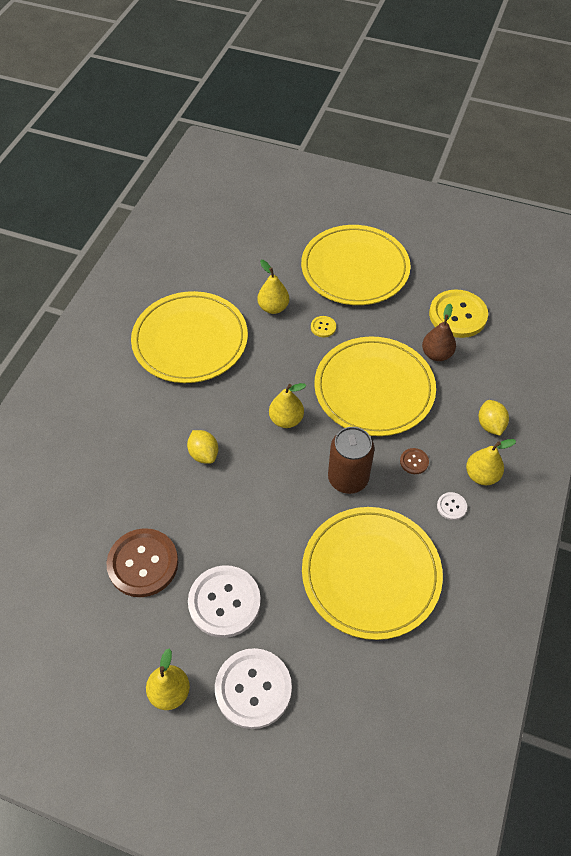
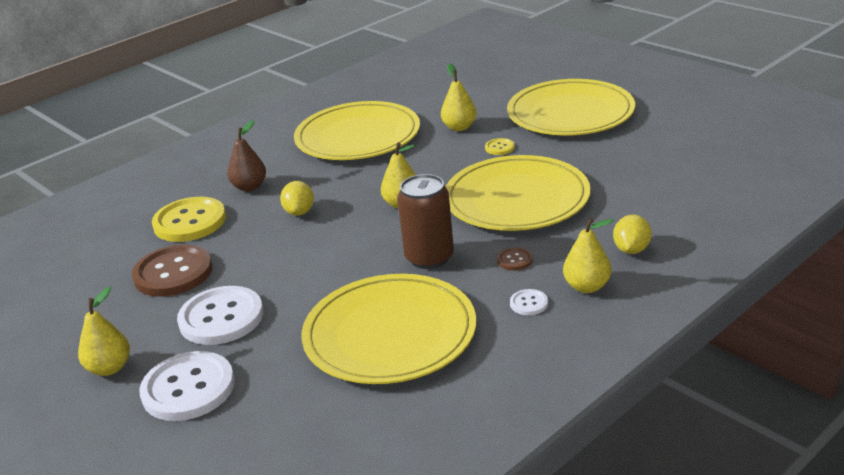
camera: 30 degrees right, 25 degrees down
brown pear [422,304,456,361] -> brown pear moved to [227,120,266,191]
yellow button [429,289,488,338] -> yellow button moved to [152,197,226,242]

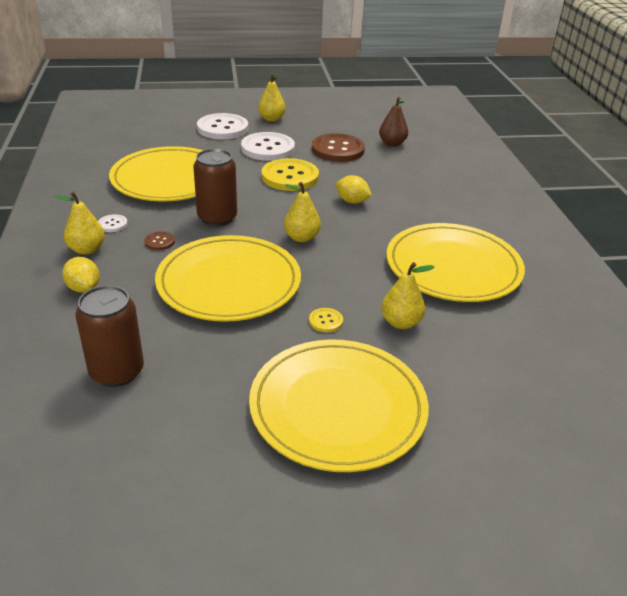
camera: 120 degrees right, 5 degrees up
yellow button [152,197,226,242] -> yellow button moved to [261,158,319,191]
brown pear [227,120,266,191] -> brown pear moved to [379,97,408,147]
none -> brown can [75,285,144,387]

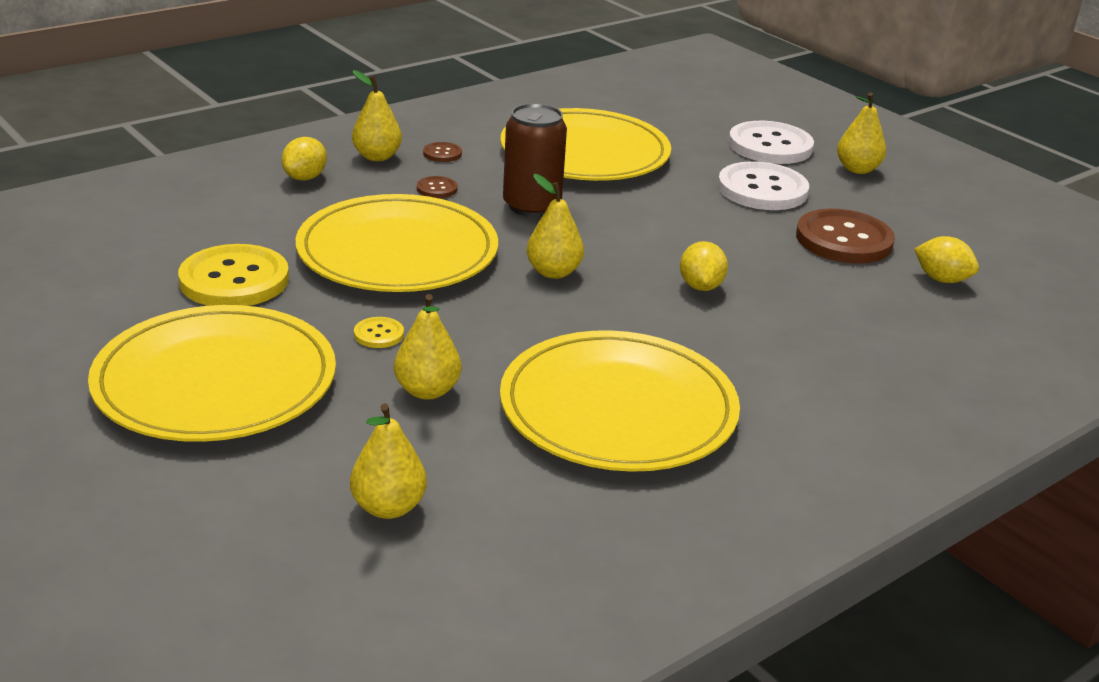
camera: 60 degrees right, 5 degrees down
brown can [75,285,144,387] -> none
white button [98,214,128,232] -> brown button [423,142,462,162]
yellow button [261,158,319,191] -> yellow button moved to [178,244,289,306]
brown pear [379,97,408,147] -> yellow lemon [914,236,979,283]
none -> yellow pear [350,403,427,519]

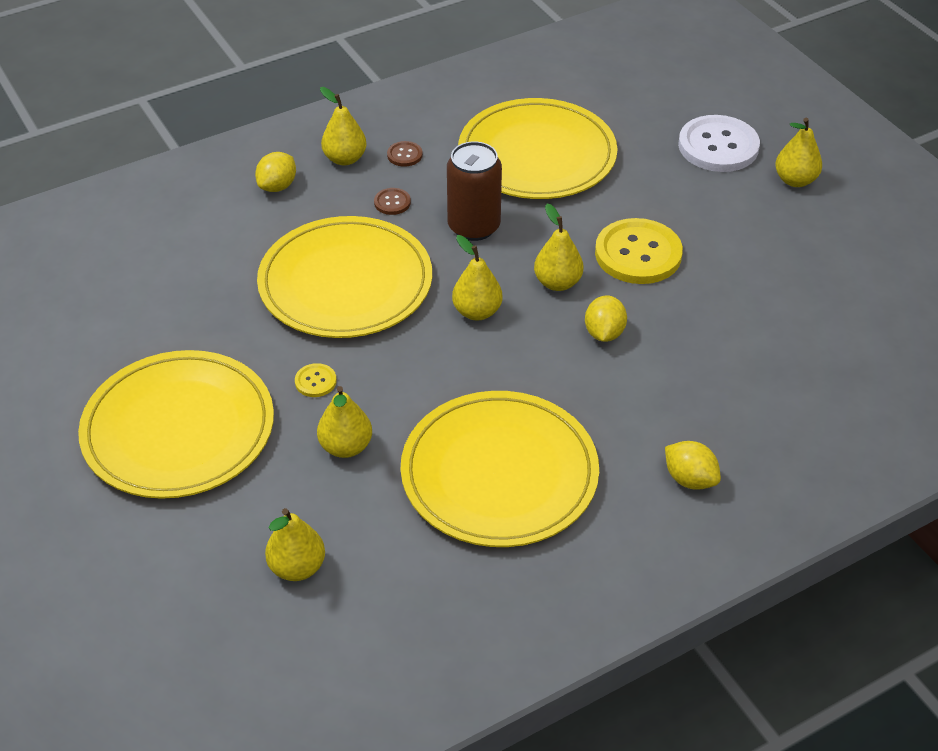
camera: 10 degrees right, 15 degrees up
yellow button [178,244,289,306] -> yellow button moved to [595,218,683,284]
white button [718,161,809,210] -> none
brown button [796,208,895,264] -> none
yellow lemon [914,236,979,283] -> yellow lemon moved to [665,441,721,490]
none -> yellow pear [534,204,583,291]

